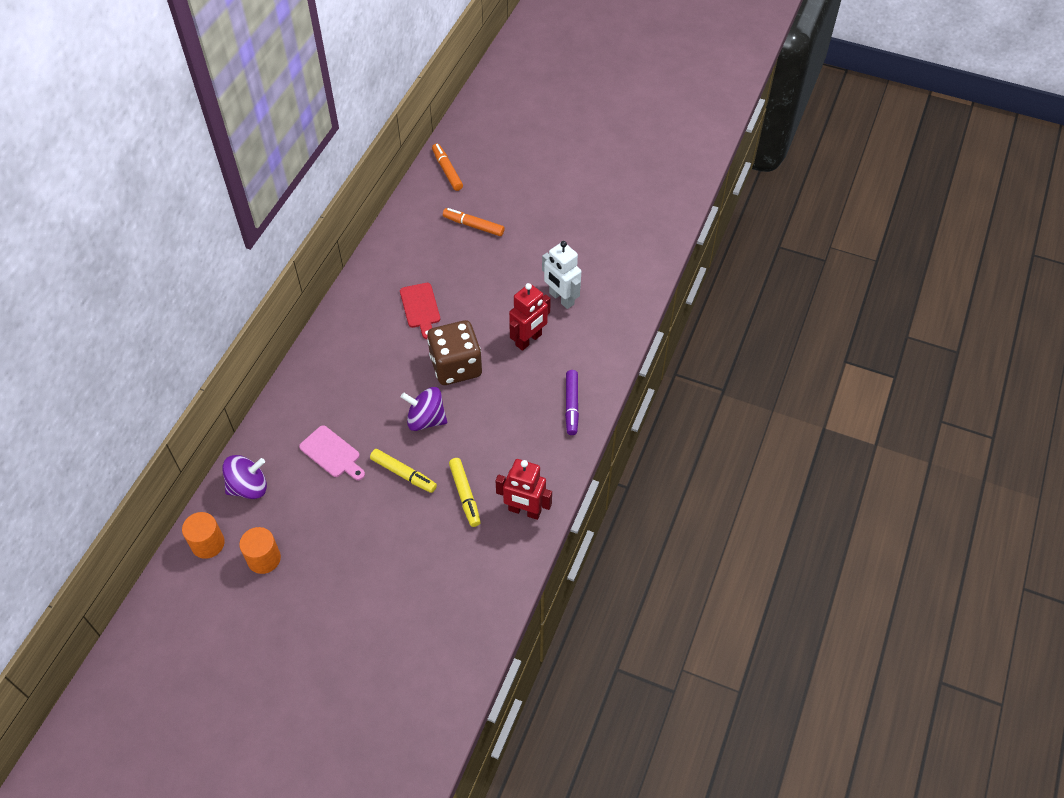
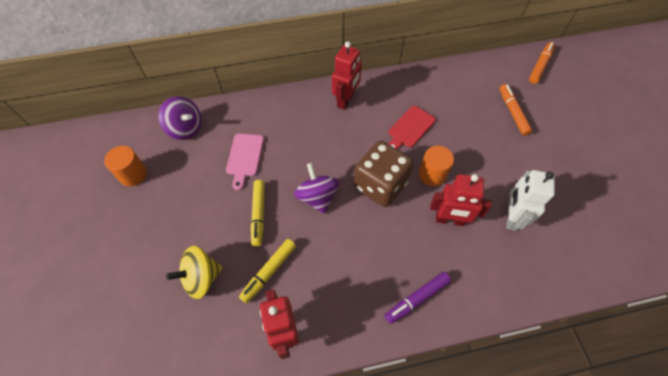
camera: 55 degrees right, 5 degrees up
orange cylinder [182,512,225,559] -> orange cylinder moved to [419,146,454,186]
none -> yellow spinning top [166,246,222,299]
none -> red robot [332,42,362,110]

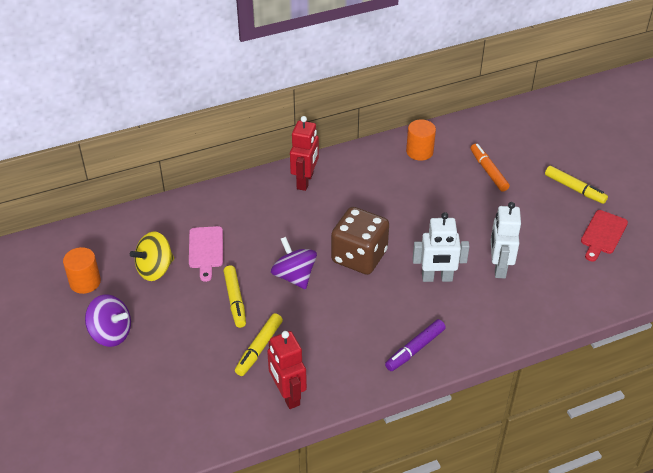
camera: 10 degrees left, 15 degrees down
purple spinning top [158,96,201,140] -> purple spinning top moved to [85,294,131,347]
yellow spinning top [166,246,222,299] -> yellow spinning top moved to [130,231,174,281]
red cutting board [389,106,436,150] -> red cutting board moved to [581,210,628,261]
orange cylinder [419,146,454,186] -> orange cylinder moved to [406,120,436,161]
red robot [430,174,492,226] -> white robot [413,212,470,282]
orange marker [529,42,555,84] -> none
none -> yellow marker [545,166,608,204]

